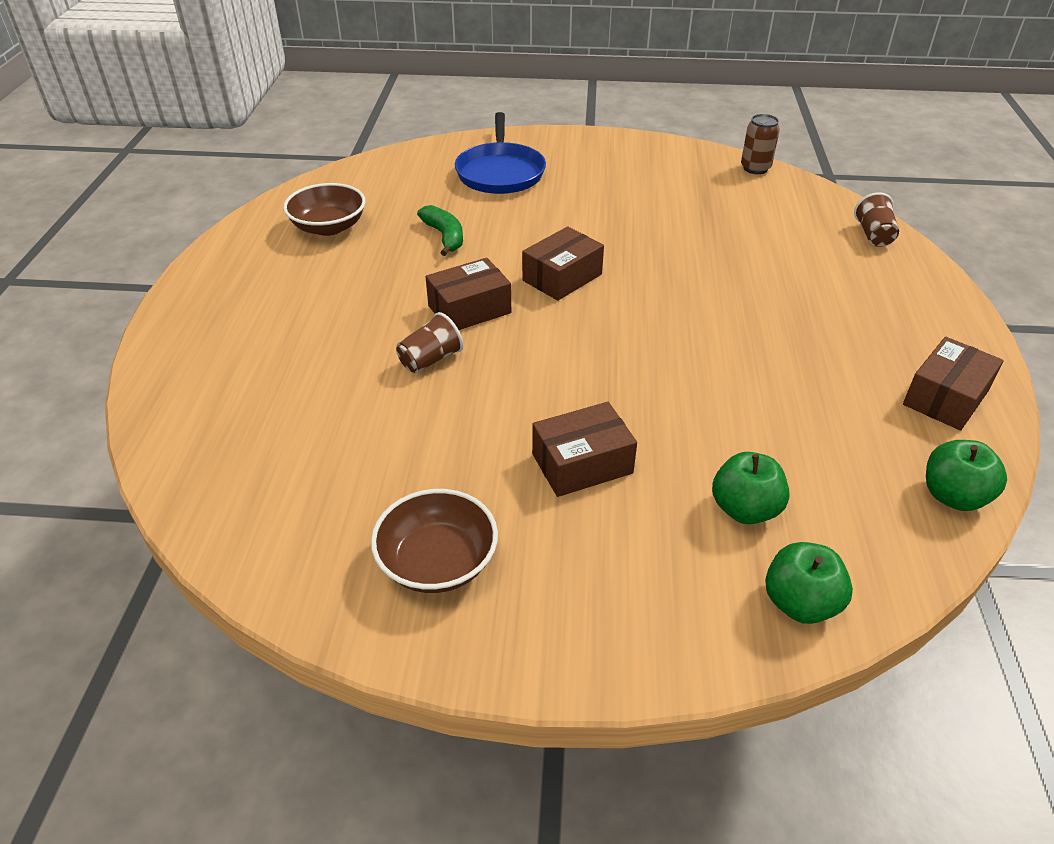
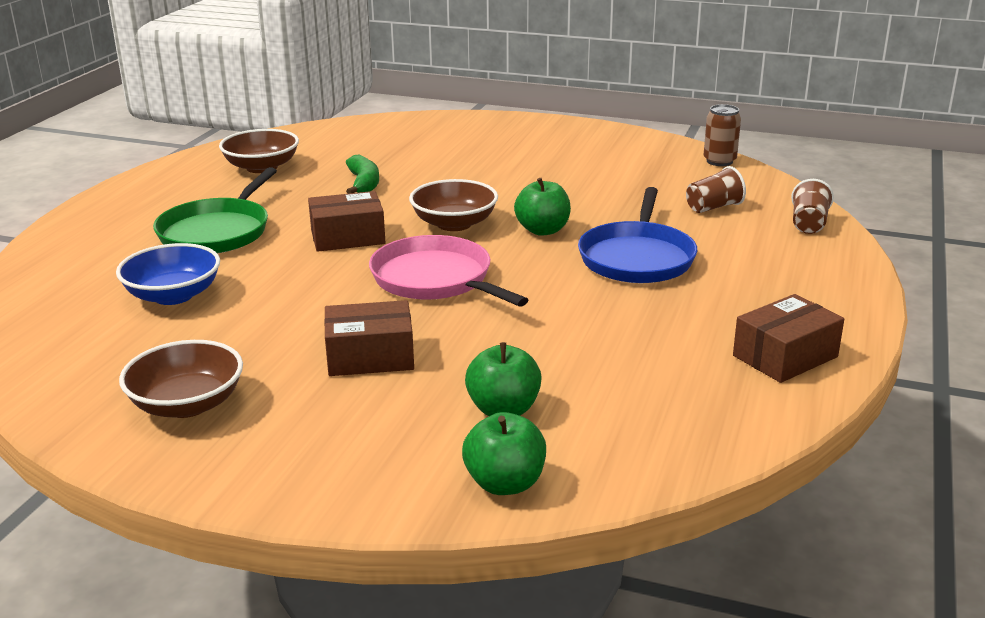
camera: 15 degrees right, 15 degrees down
brown cup [396,312,463,373] -> brown cup moved to [686,166,746,213]
blue pan [455,112,546,194] -> blue pan moved to [578,187,697,283]
brown box [522,226,604,301] -> brown bowl [409,179,498,231]
green apple [926,440,1007,511] -> green apple moved to [514,178,571,236]
none -> blue bowl [116,243,220,305]
none -> green pan [153,167,277,253]
none -> pink pan [369,235,528,306]

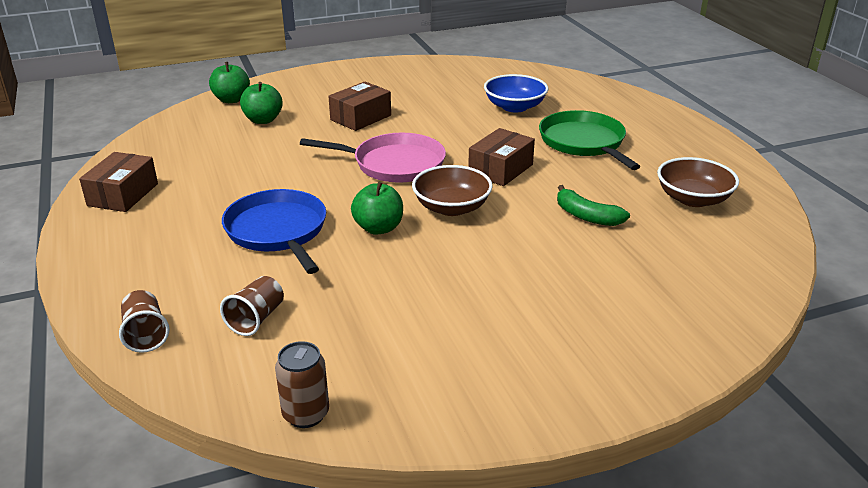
camera: 140 degrees right, 5 degrees up
brown bowl [119,340,243,418] -> none

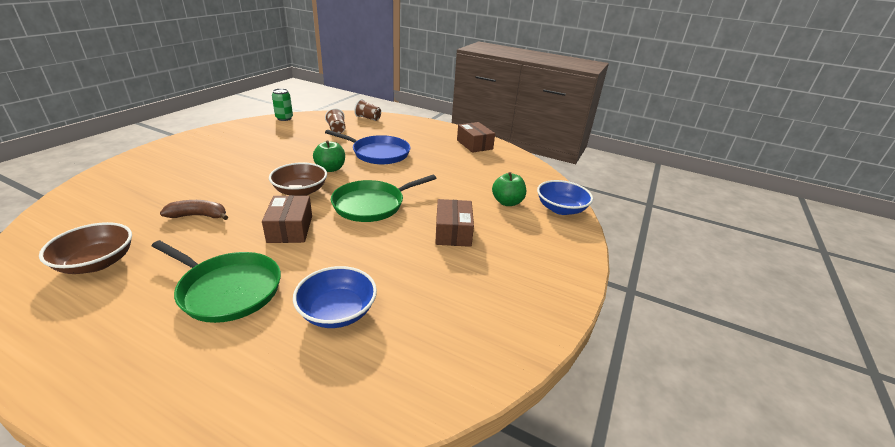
camera: 135 degrees right, 0 degrees up
green apple [209,62,250,103] -> blue bowl [537,180,593,215]
brown can [275,341,329,428] -> green can [272,88,293,121]
pink pan [300,133,446,183] -> green pan [331,175,436,222]
green banana [557,185,630,226] -> brown banana [160,200,228,220]

